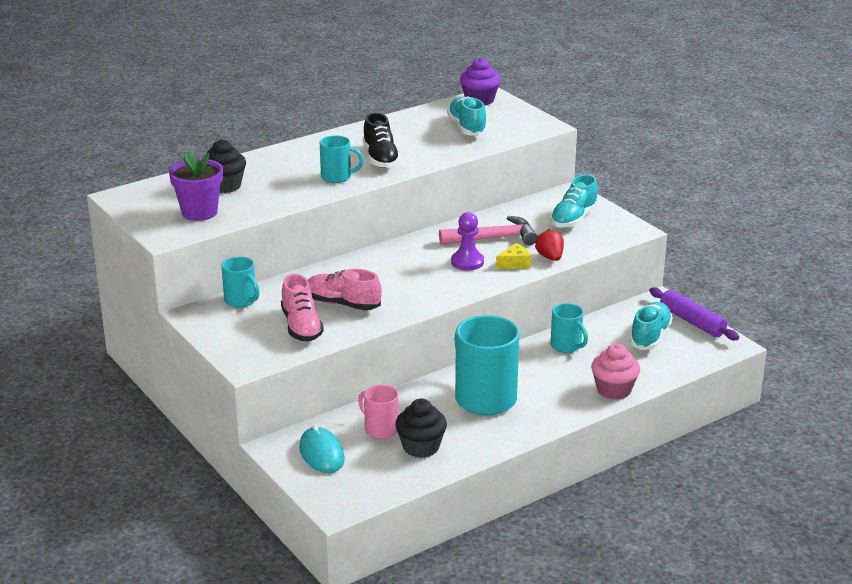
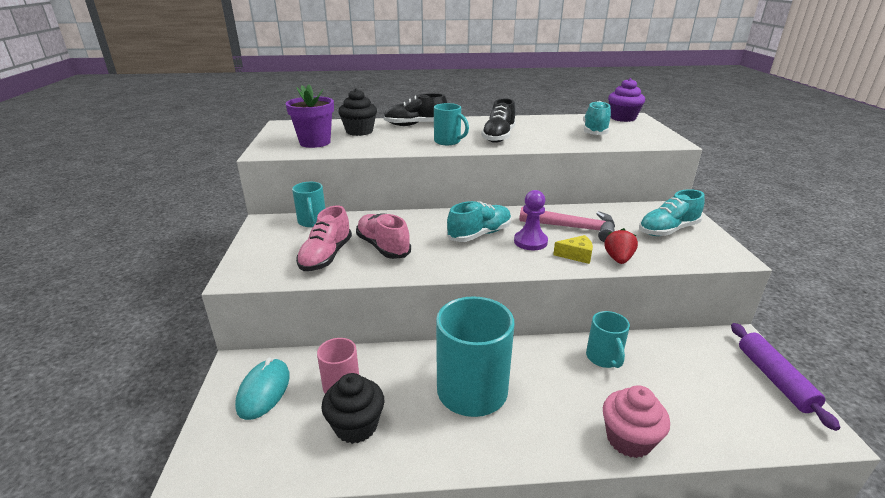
camera: 30 degrees right, 0 degrees up
turquoise shoe [630,302,673,350] -> turquoise shoe moved to [447,201,511,242]
none -> black shoe [384,93,447,126]

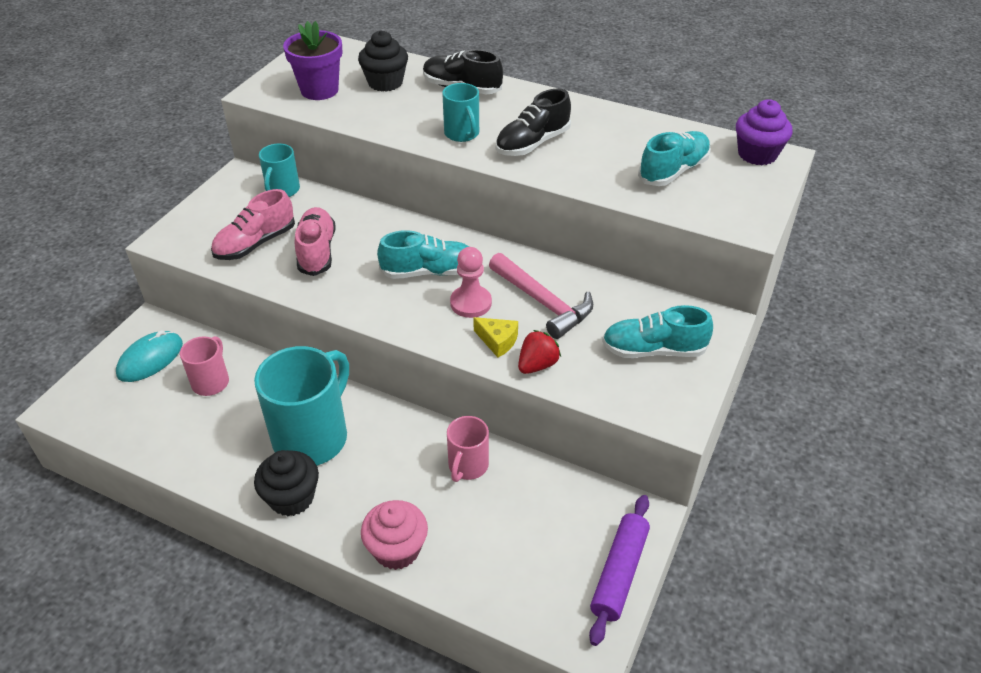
camera: 30 degrees right, 15 degrees up
black cupcake [321,373,385,444] -> black cupcake moved to [254,450,319,516]
purple pawn [514,190,548,250] -> pink pawn [450,247,492,318]
turquoise mug [586,311,630,368] -> pink mug [447,416,489,482]

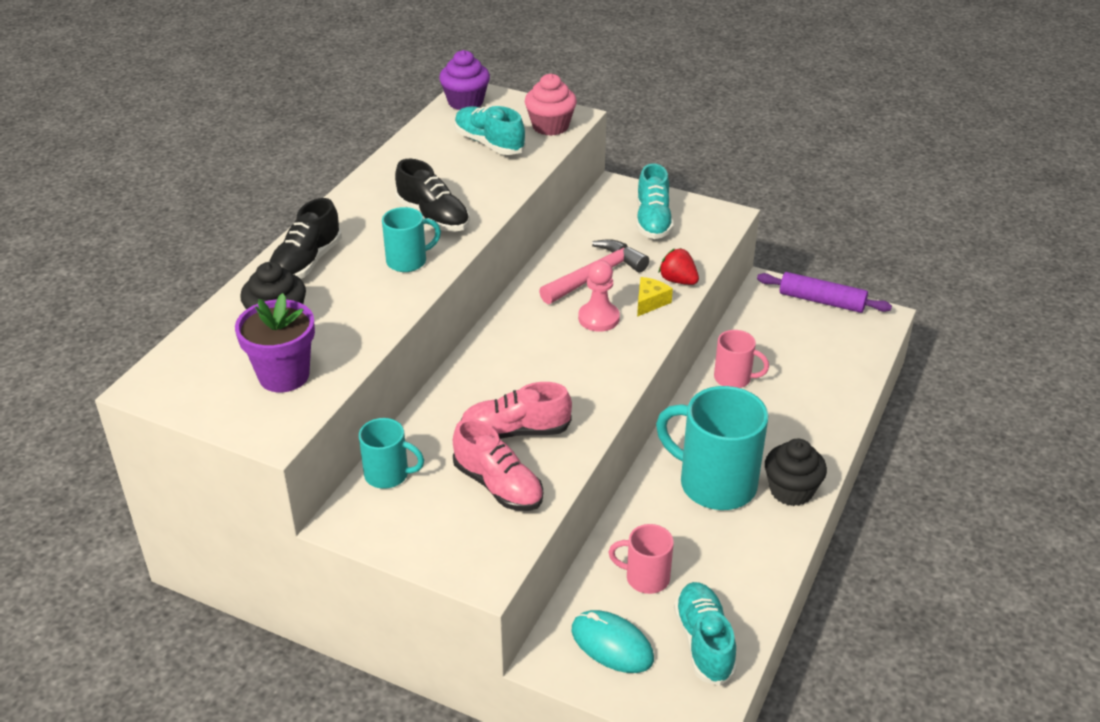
camera: 90 degrees left, 5 degrees down
pink cupcake [361,500,428,570] -> pink cupcake moved to [525,74,577,136]
turquoise shoe [377,230,469,279] -> turquoise shoe moved to [674,582,737,686]

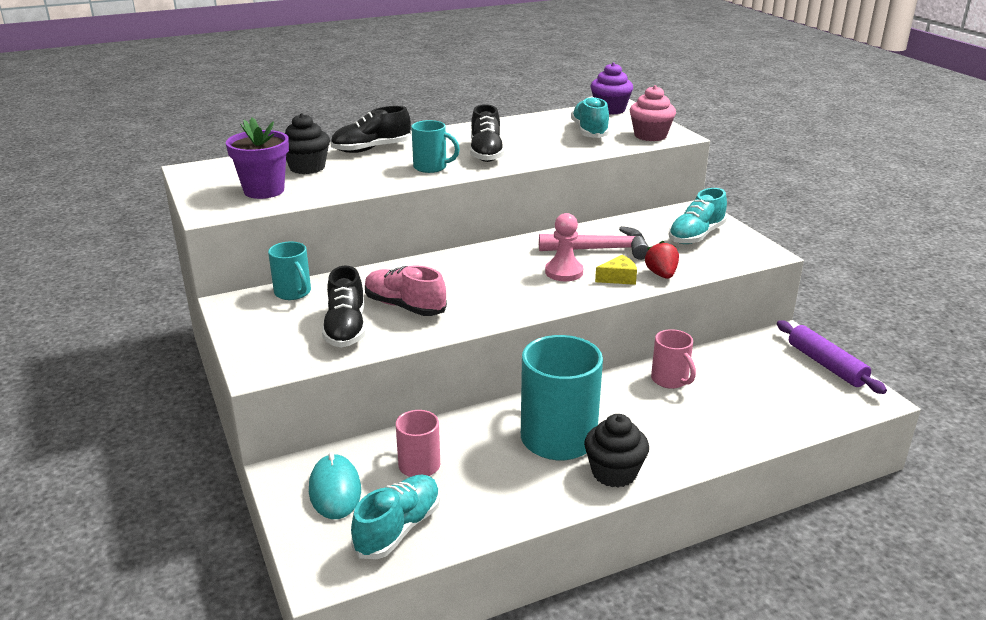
camera: 40 degrees right, 10 degrees down
pink shoe [453,419,543,511] -> black shoe [322,265,365,347]

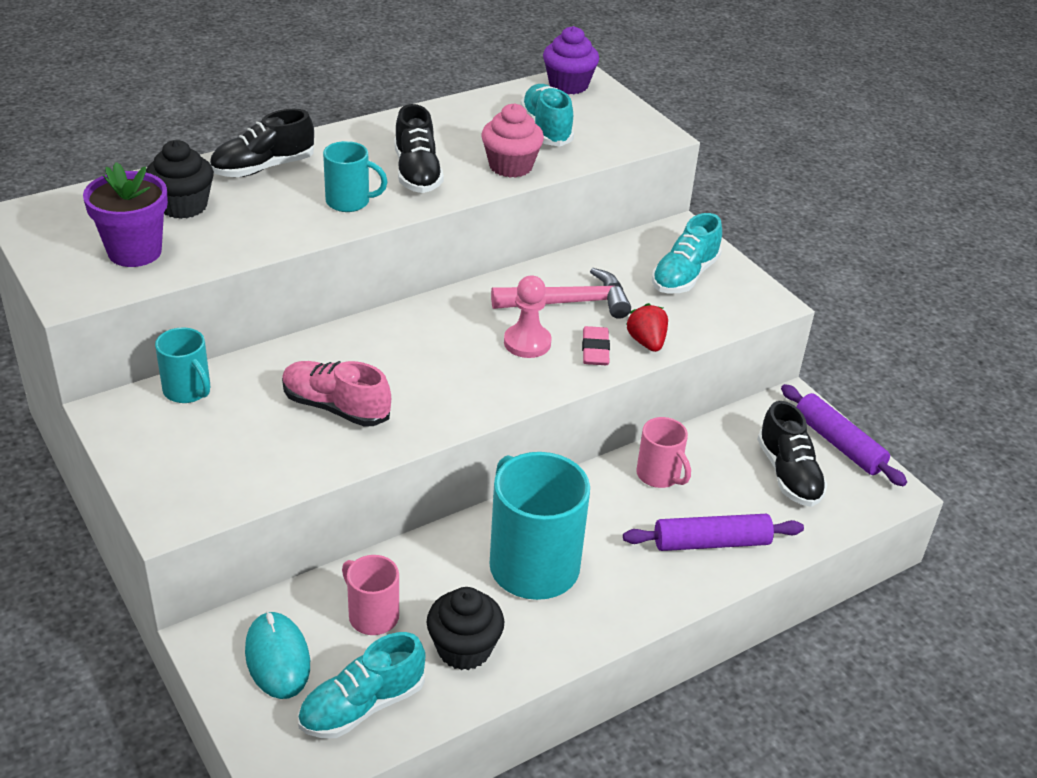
camera: 10 degrees left, 10 degrees up
black shoe [322,265,365,347] -> black shoe moved to [757,401,827,507]
turquoise shoe [351,475,440,559] -> turquoise shoe turned 150 degrees counterclockwise [298,632,426,738]
black cupcake [584,414,649,488] -> black cupcake moved to [426,587,504,670]
yellow cheese [595,255,637,285] -> pink eraser [582,326,610,365]
pink cupcake [630,85,676,141] -> pink cupcake moved to [482,104,544,178]
none -> purple rolling pin [623,514,804,551]

